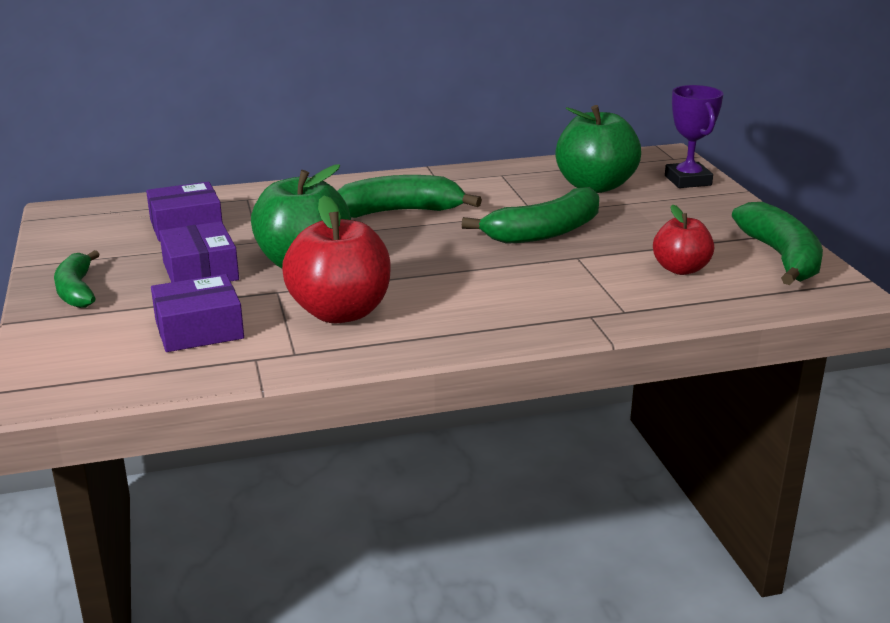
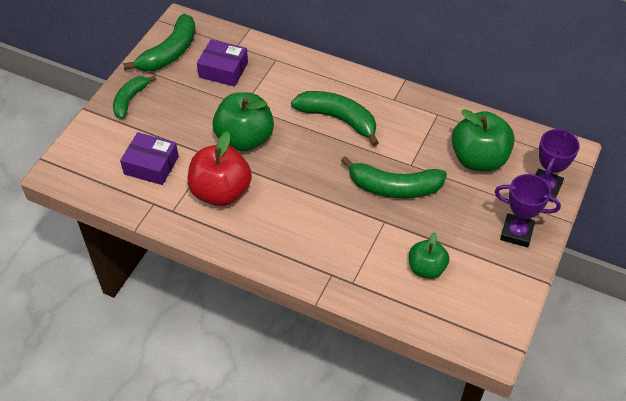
camera: 40 degrees right, 25 degrees up
purple box [159,221,239,282] -> none
red apple [653,204,714,275] -> green apple [409,232,449,279]
green banana [732,202,823,285] -> green banana moved to [123,14,196,71]
none -> purple trophy [495,174,561,247]

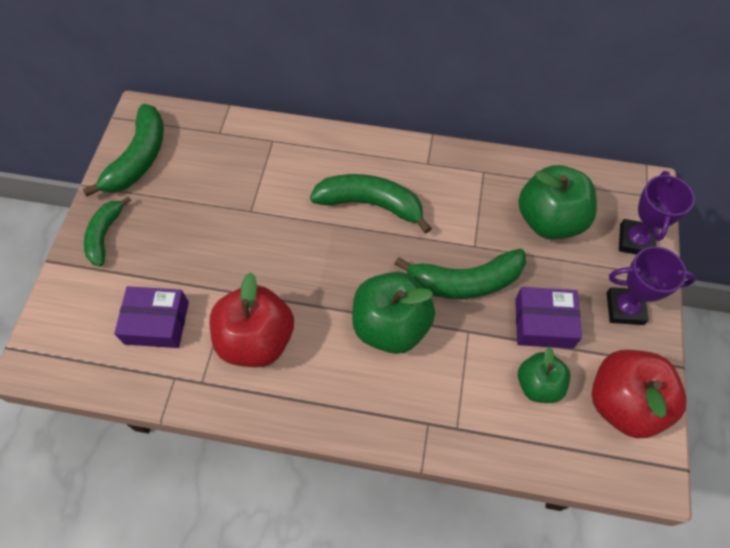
camera: 15 degrees left, 10 degrees up
purple box [197,39,248,87] -> purple box moved to [515,287,582,349]
green apple [212,92,274,152] -> green apple moved to [352,272,435,354]
none -> red apple [592,350,687,438]

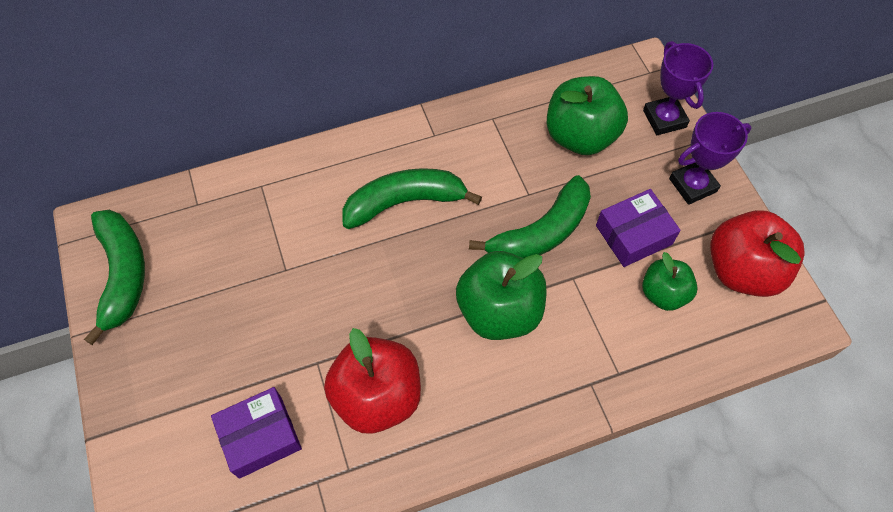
camera: 30 degrees left, 0 degrees up
green banana [84,196,131,267] -> none

